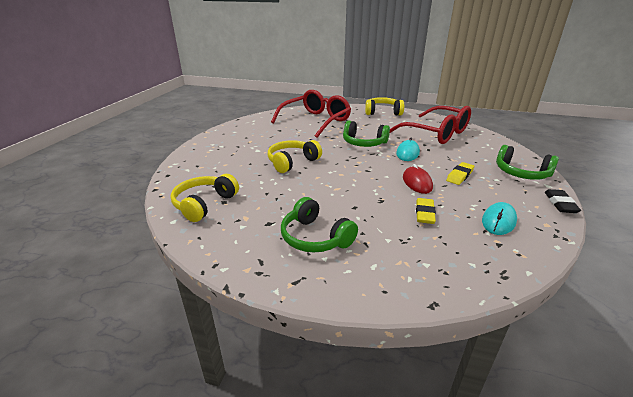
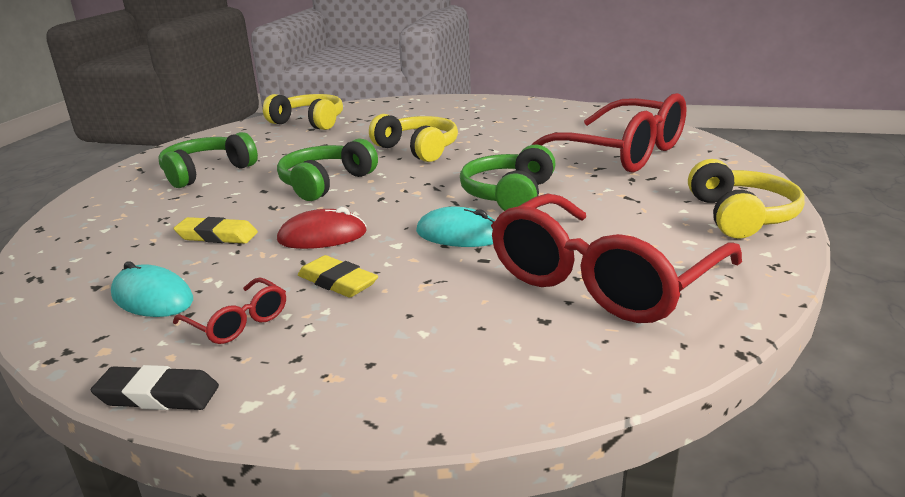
camera: 90 degrees right, 5 degrees down
green headphones [496,145,559,180] -> green headphones moved to [277,139,378,201]
none -> red glasses [173,278,286,344]

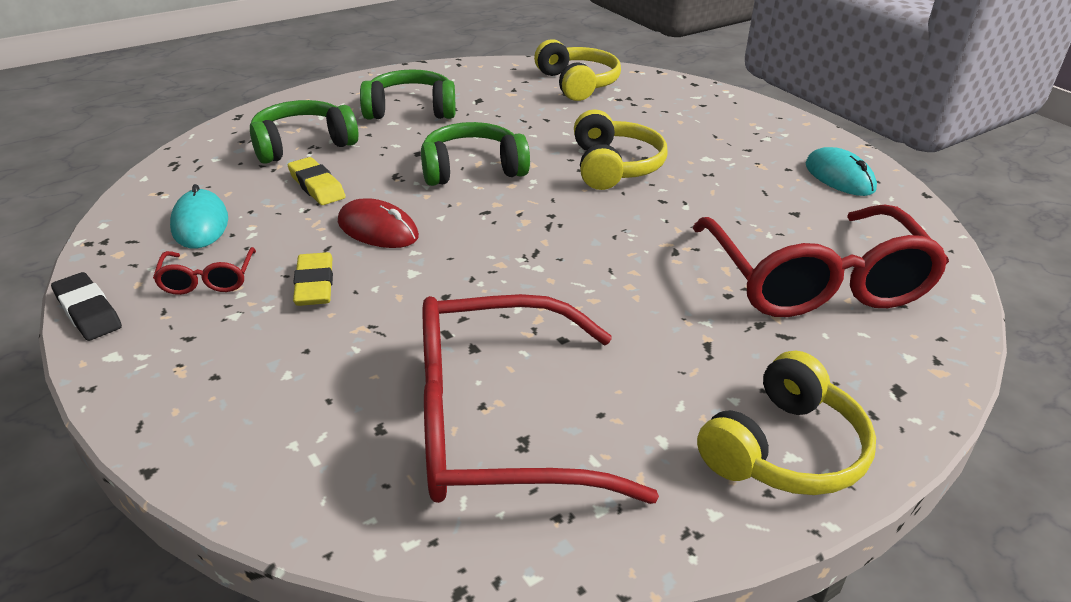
camera: 40 degrees right, 10 degrees up
turquoise mouse [416,207,495,247] -> turquoise mouse moved to [805,147,877,196]
green headphones [460,145,556,211] -> green headphones moved to [250,100,359,164]

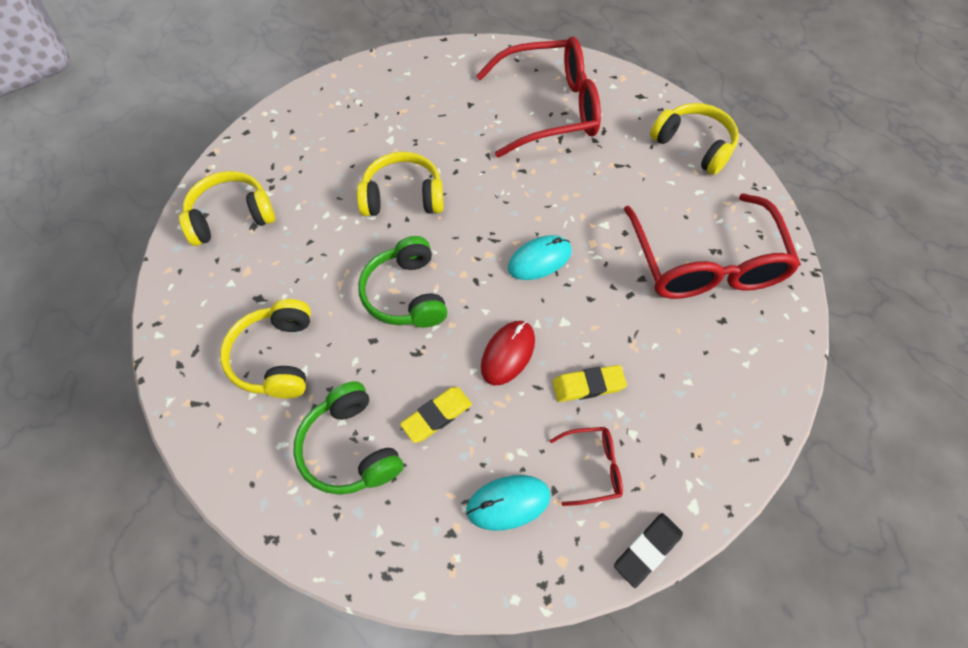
camera: 90 degrees left, 25 degrees up
green headphones [360,69,455,119] -> yellow headphones [220,299,311,399]
turquoise mouse [805,147,877,196] -> turquoise mouse moved to [508,235,571,280]

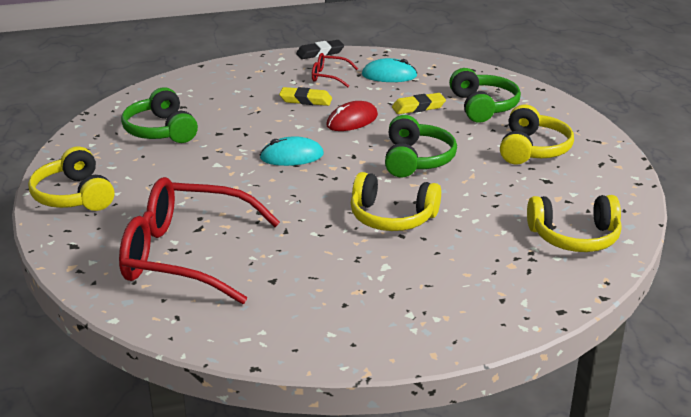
camera: 160 degrees left, 30 degrees down
red glasses [624,194,801,299] -> green headphones [121,87,198,143]

